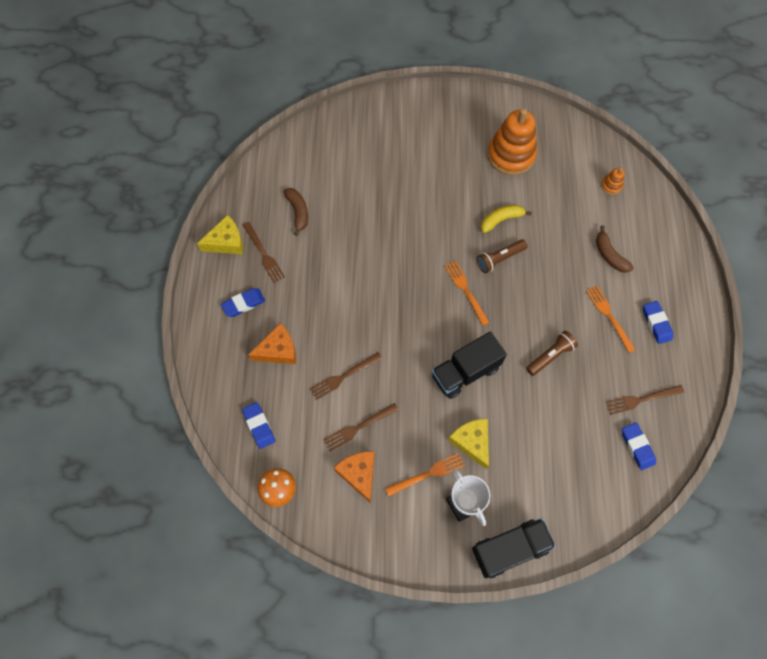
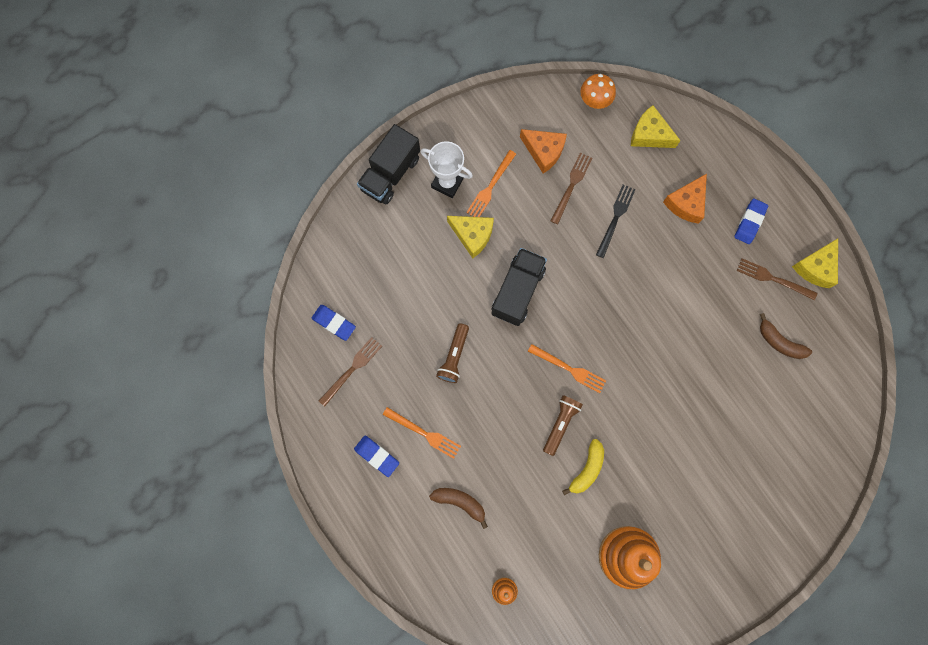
camera: 145 degrees right, 10 degrees up
blue eraser [242,402,275,449] -> yellow cheese [631,105,681,148]
brown fork [309,352,383,400] -> black fork [596,185,636,258]

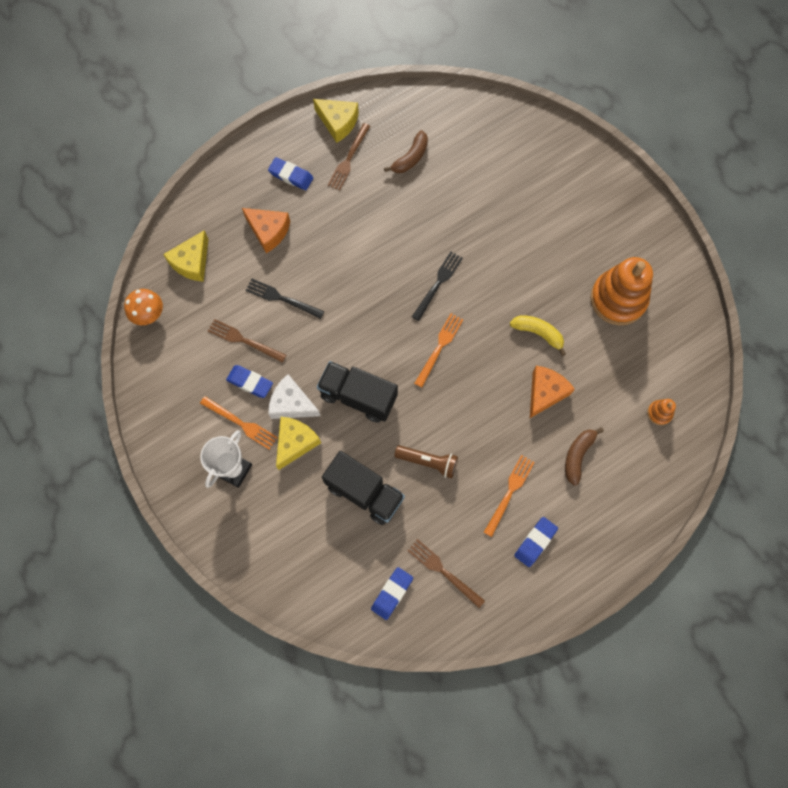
camera: 90 degrees left, 5 degrees down
black truck [357,124,420,204] -> black truck moved to [322,451,405,525]
orange cheese [520,129,567,173] -> orange cheese moved to [530,366,575,418]
brown flashlight [543,395,583,456] -> none
none -> blue eraser [226,365,273,398]
none -> white cheese [268,374,320,419]
none -> black fork [412,252,463,321]

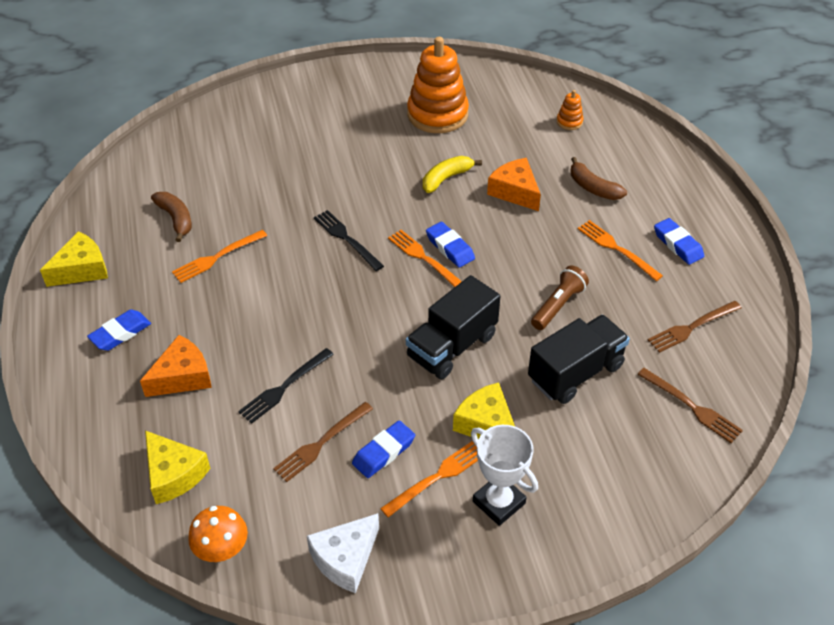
camera: 70 degrees left, 25 degrees down
white cheese [268,374,320,419] -> white cheese moved to [307,513,379,593]
brown fork [328,123,370,191] -> brown fork moved to [637,368,743,443]
blue eraser [371,567,413,620] -> blue eraser moved to [426,222,475,268]
none -> orange fork [172,230,267,283]

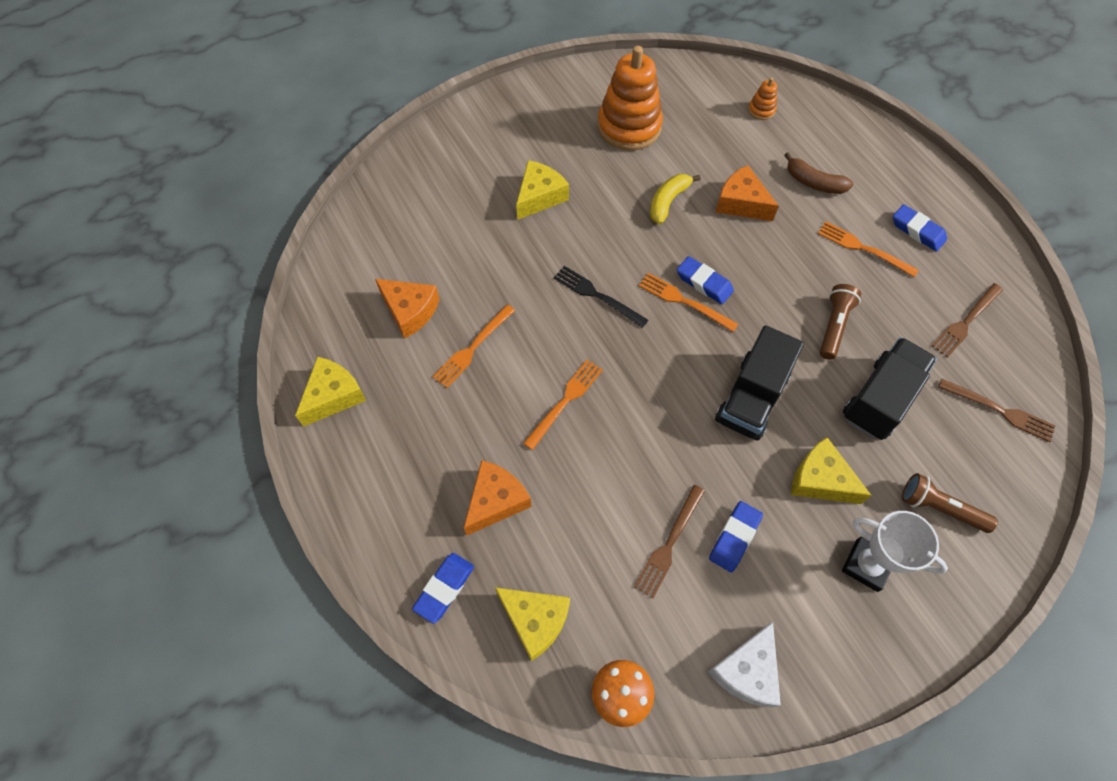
camera: 15 degrees left, 15 degrees up
blue eraser [87,310,151,351] -> blue eraser moved to [412,553,474,624]
brown banana [151,192,192,242] -> orange cheese [375,279,440,338]
black fork [238,348,334,424] -> none
orange fork [380,441,478,518] -> orange fork moved to [523,360,603,450]
none -> yellow cheese [516,160,569,220]
none -> brown flashlight [902,473,998,533]

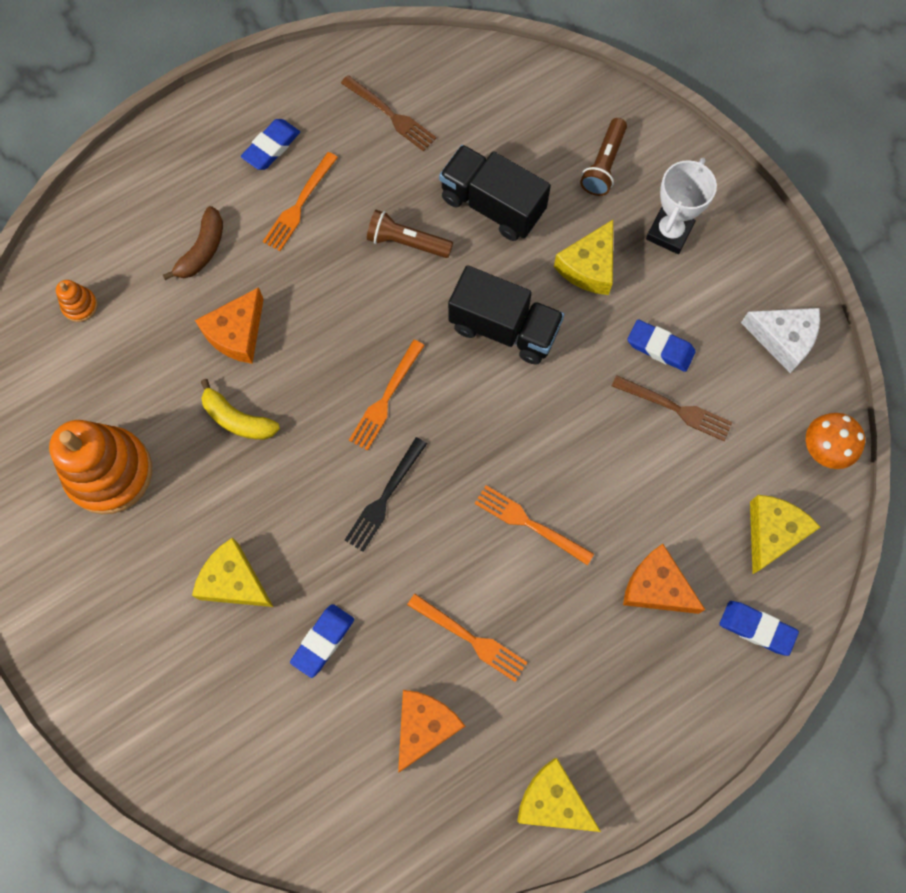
camera: 95 degrees left, 10 degrees up
blue eraser [677,256,734,304] -> blue eraser moved to [290,604,354,678]
brown fork [938,379,1055,442] -> none

